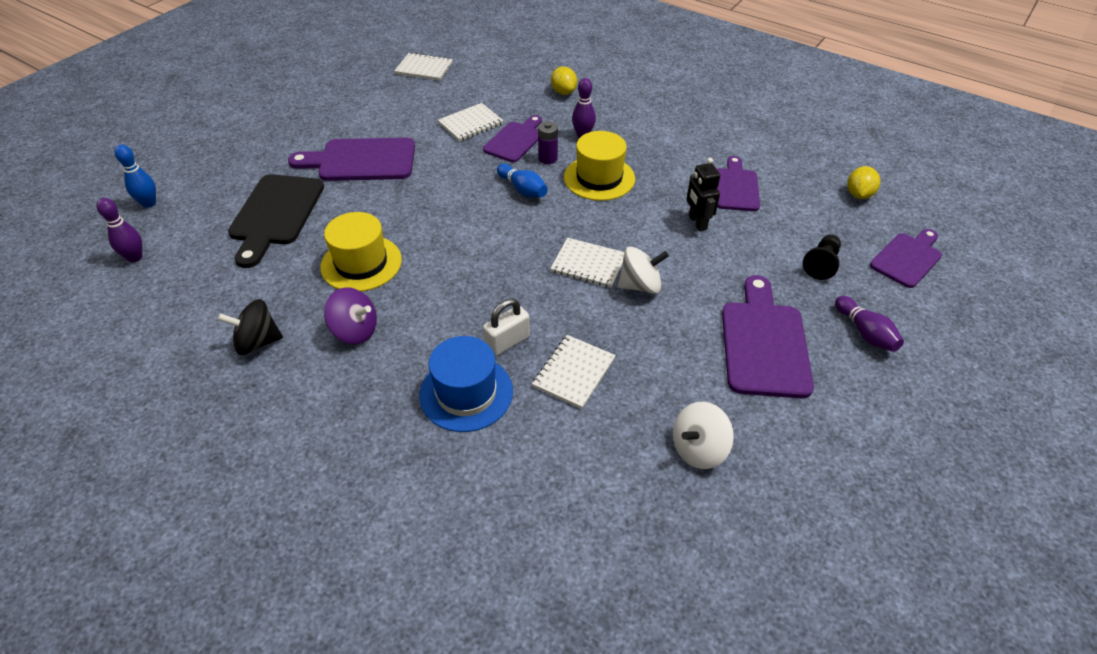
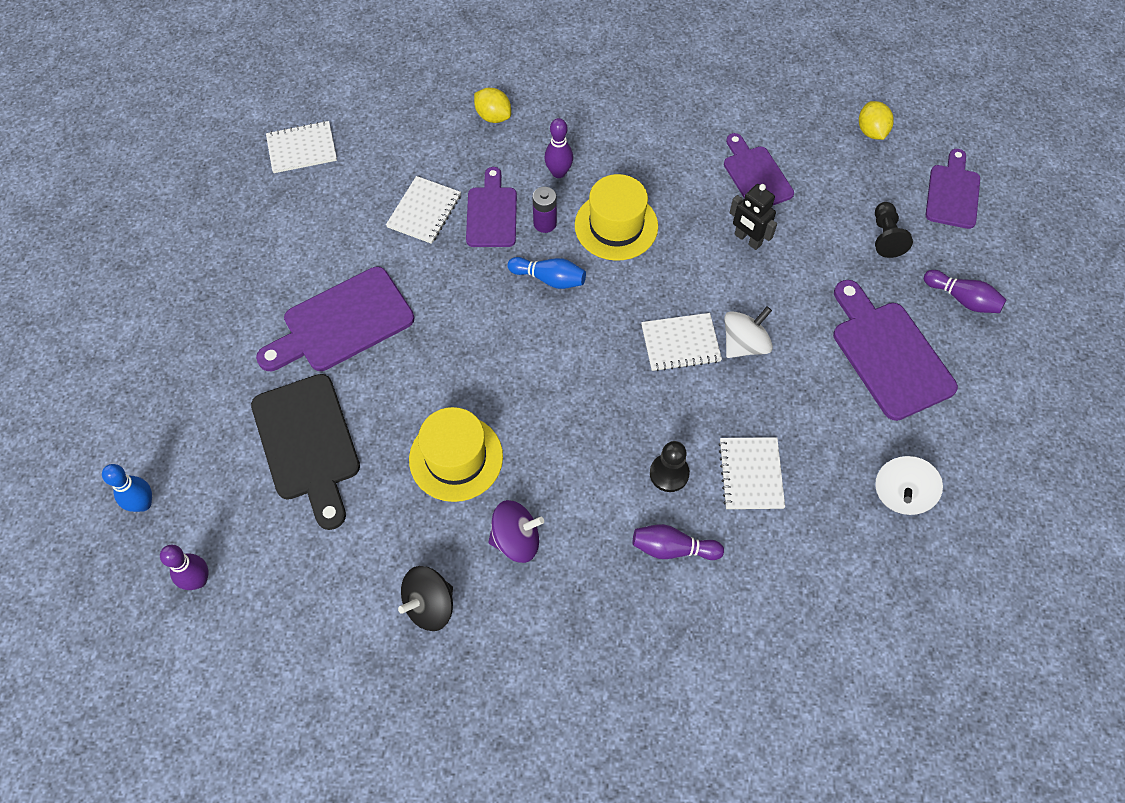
camera: 30 degrees left, 15 degrees up
blue hat [419,336,513,432] -> purple bowling pin [633,524,724,560]
white padlock [483,299,530,356] -> black pawn [650,441,690,492]

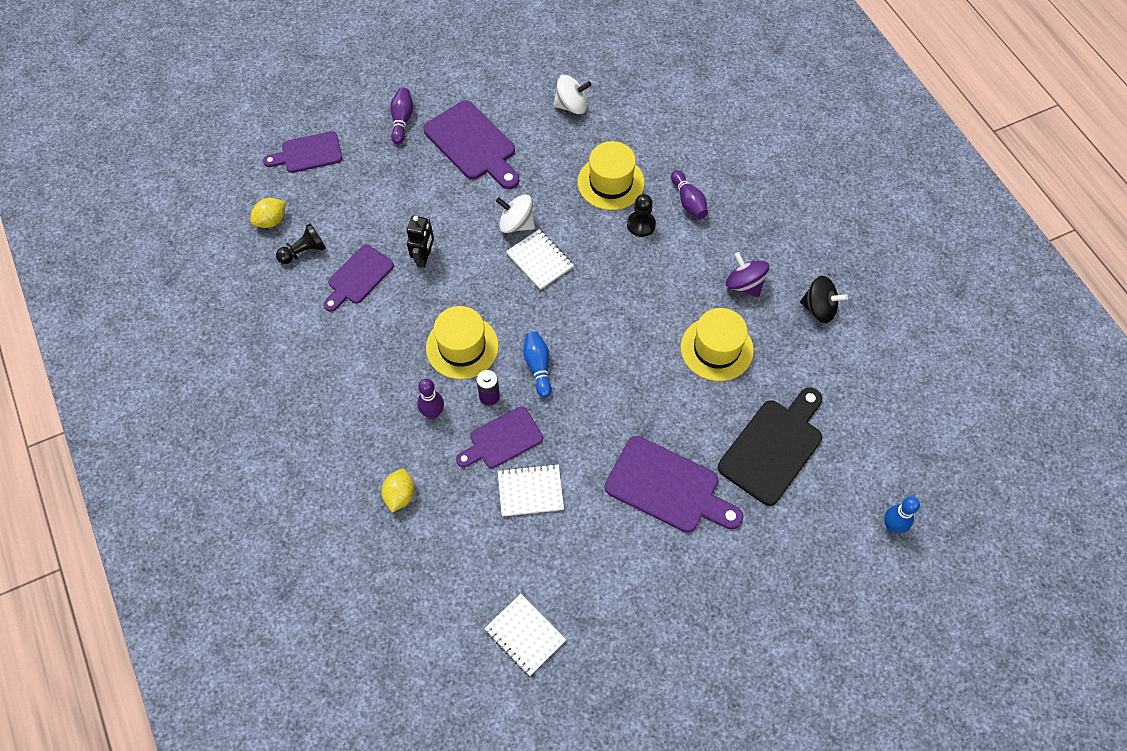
camera: 120 degrees left, 0 degrees up
purple bowling pin [160,545,208,590] -> none
white notebook [718,437,785,509] -> yellow hat [578,141,645,210]
purple cutting board [833,280,958,421] -> purple cutting board turned 75 degrees counterclockwise [423,100,520,189]
black pawn [875,202,913,258] -> black pawn moved to [276,223,326,264]

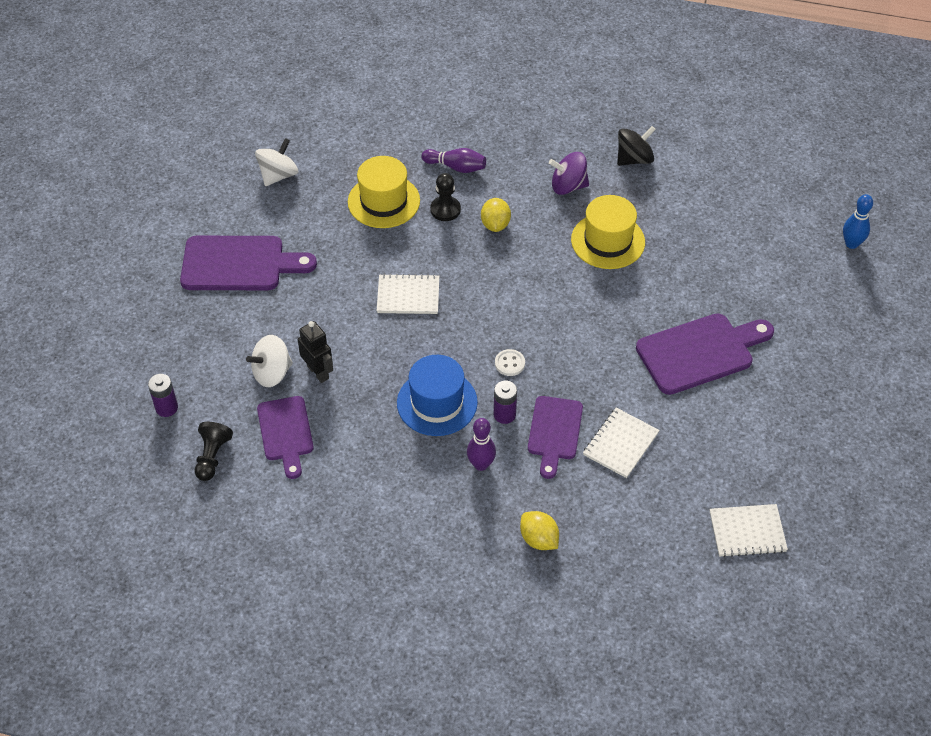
camera: 50 degrees left, 10 degrees down
yellow lemon [250,198,286,228] -> yellow lemon moved to [481,198,511,232]
purple cutting board [263,131,342,173] -> none
purple bowling pin [390,87,413,144] -> none
yellow hat [426,306,499,379] -> blue hat [397,355,478,436]
white spinning top [496,194,535,233] -> white spinning top moved to [246,335,293,387]
blue bowling pin [523,331,552,398] -> white button [495,349,525,376]
black cutting board [718,387,822,506] -> none
none -> purple battery [148,374,178,417]

